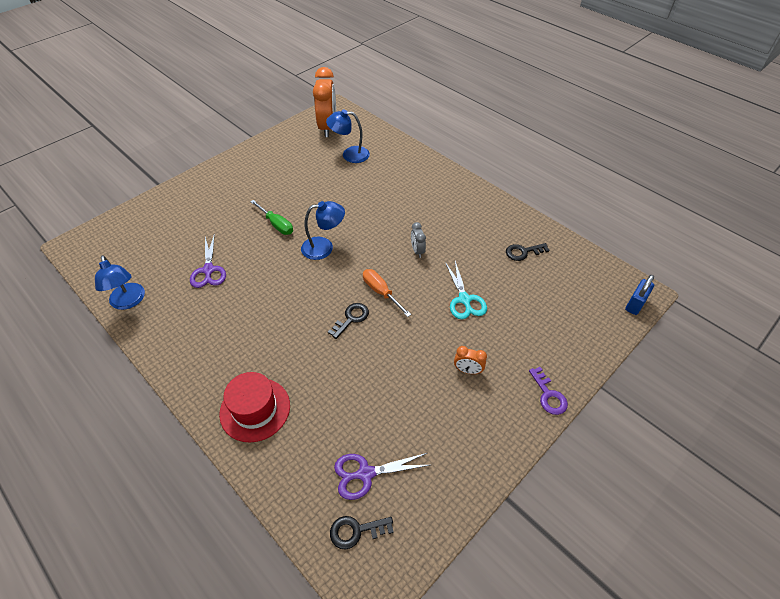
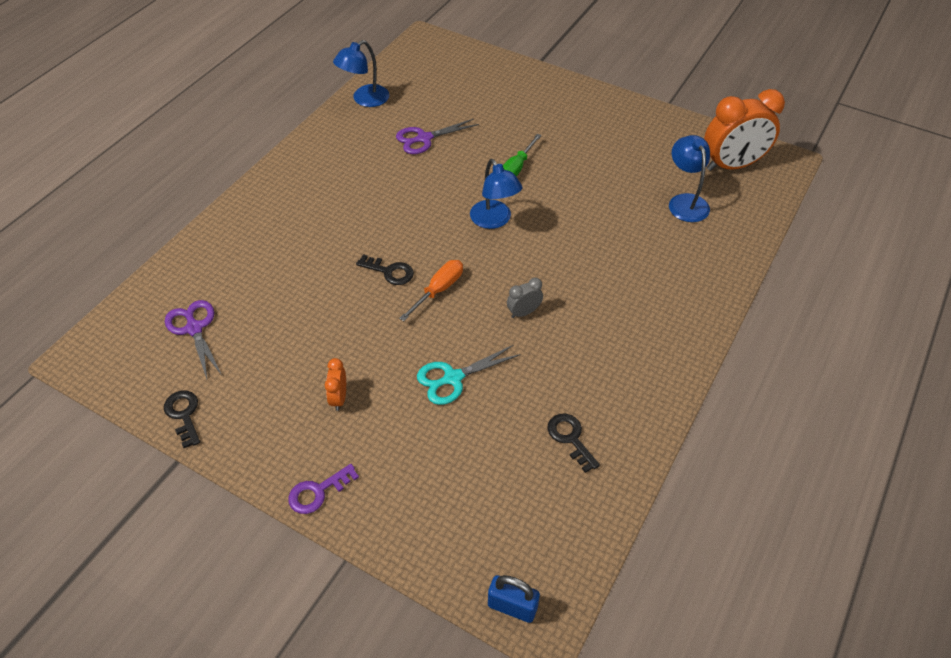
camera: 75 degrees right, 0 degrees up
red hat [219,372,290,443] -> none
black key [330,516,394,549] -> black key moved to [164,391,200,448]

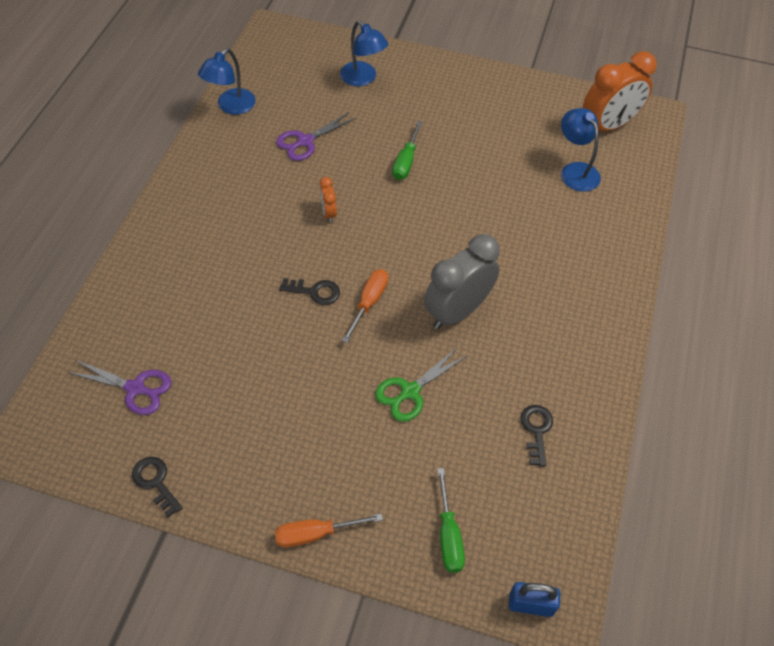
camera: 15 degrees left, 5 degrees up
purple scissors [165,300,222,379] -> purple scissors turned 150 degrees clockwise [68,360,172,415]
purple key [288,464,359,514] -> orange screwdriver [275,514,383,547]
orange clock [325,358,346,411] -> orange clock moved to [320,177,337,223]
turquoise scissors [417,345,521,405] -> green scissors [375,347,468,422]
blue lamp [470,159,523,229] -> blue lamp moved to [340,21,388,86]
grey clock [507,278,543,318] -> grey clock [424,234,500,329], size x2.23
black key [547,413,600,473] -> black key turned 45 degrees clockwise [520,405,553,467]
none -> green screwdriver [437,468,465,573]

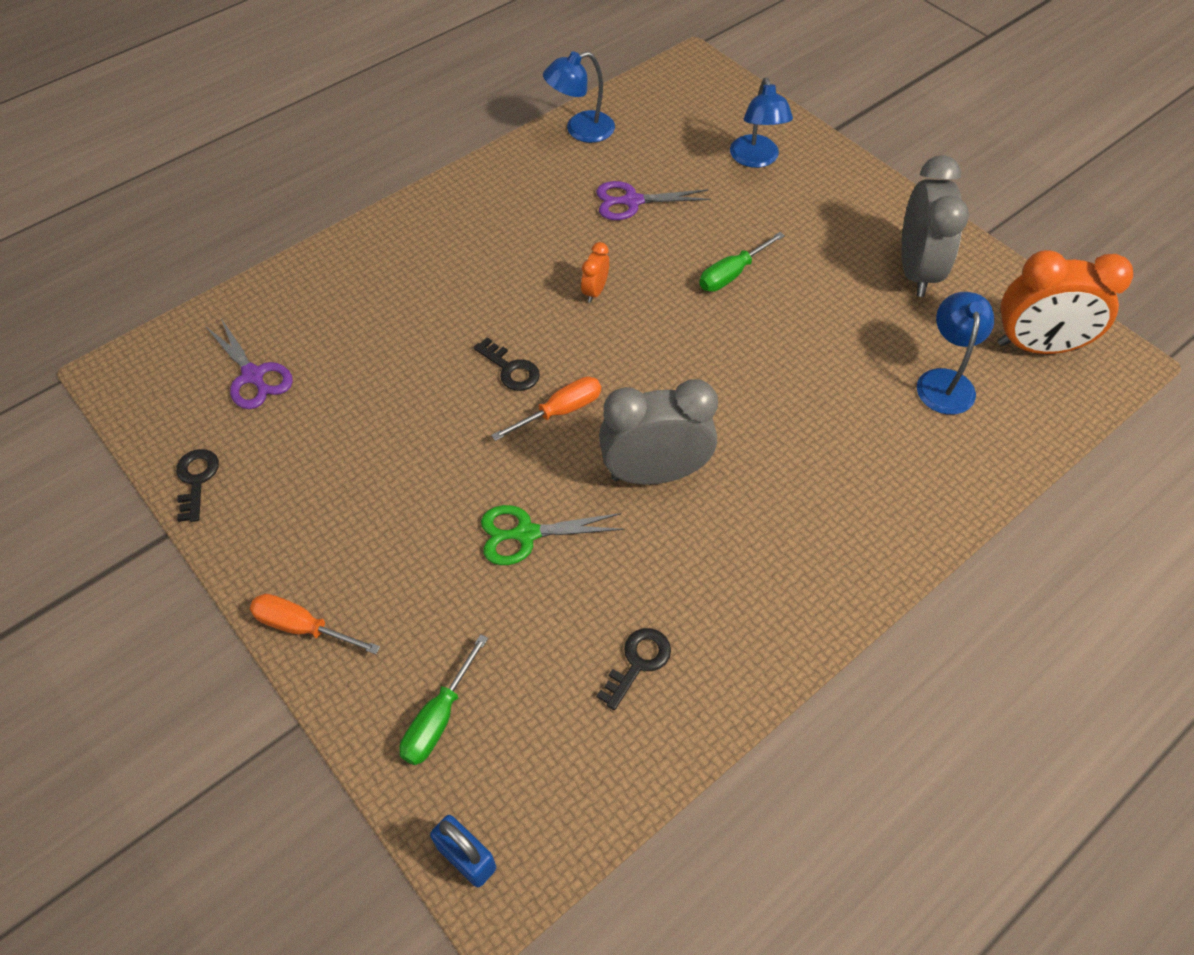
camera: 35 degrees right, 0 degrees up
none -> grey clock [901,155,969,297]

